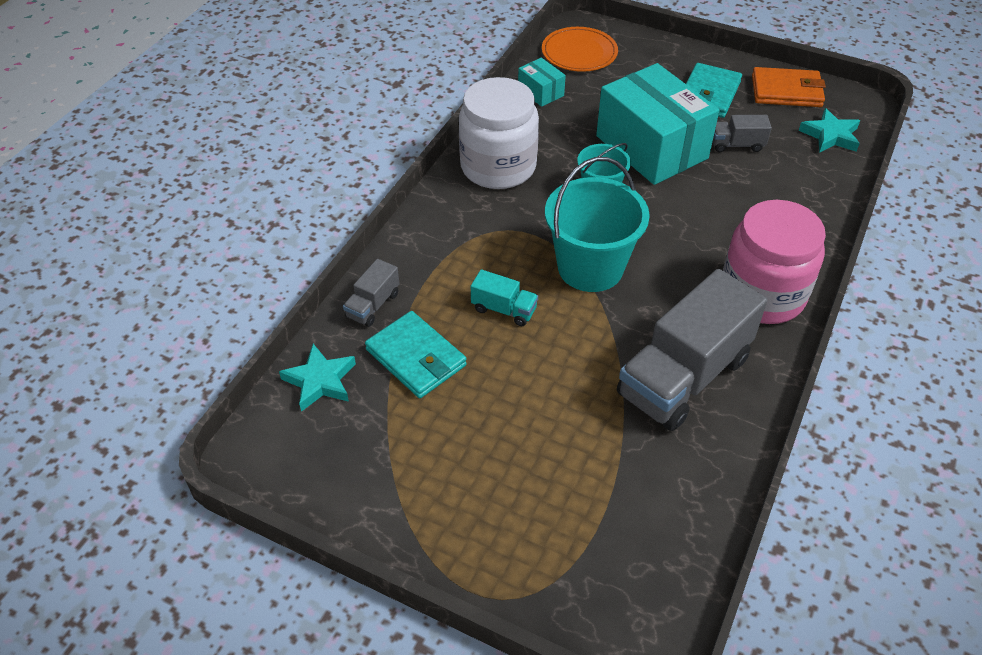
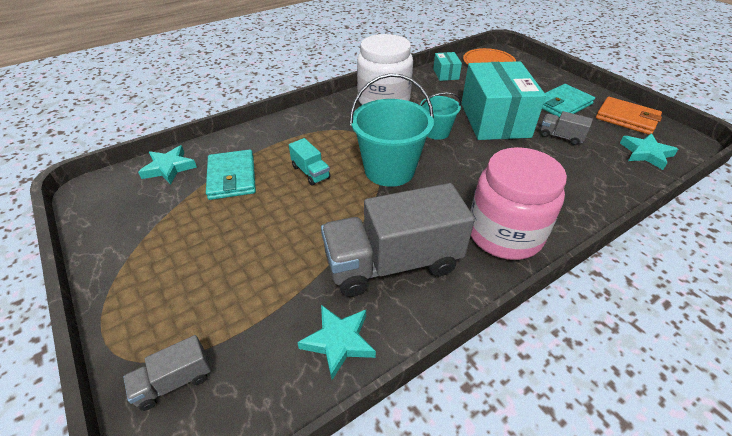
camera: 30 degrees right, 5 degrees down
grey truck [343,259,399,327] -> grey truck moved to [123,335,211,411]
none -> turquoise star [297,305,376,380]

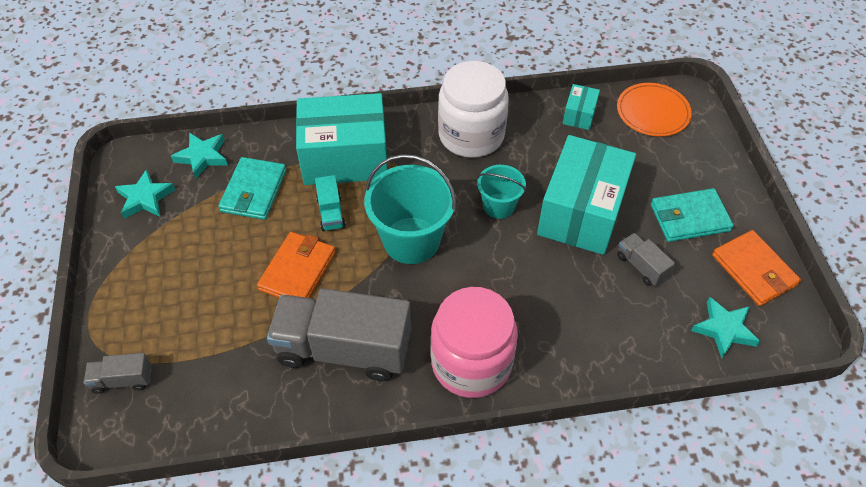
camera: 25 degrees right, 10 degrees up
turquoise star [297,305,376,380] -> turquoise star moved to [115,169,175,219]
none -> orange wallet [257,232,335,298]
none -> turquoise box [296,93,388,185]

